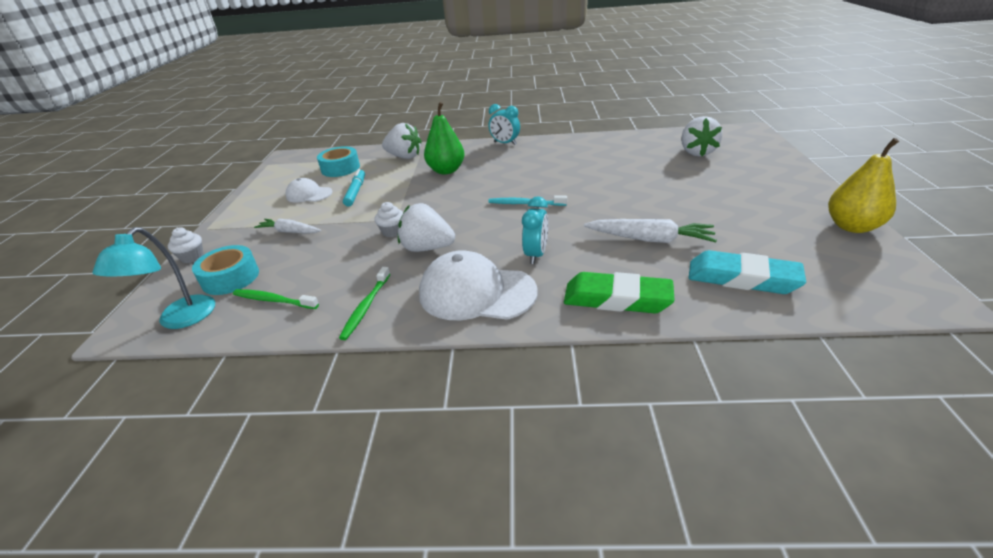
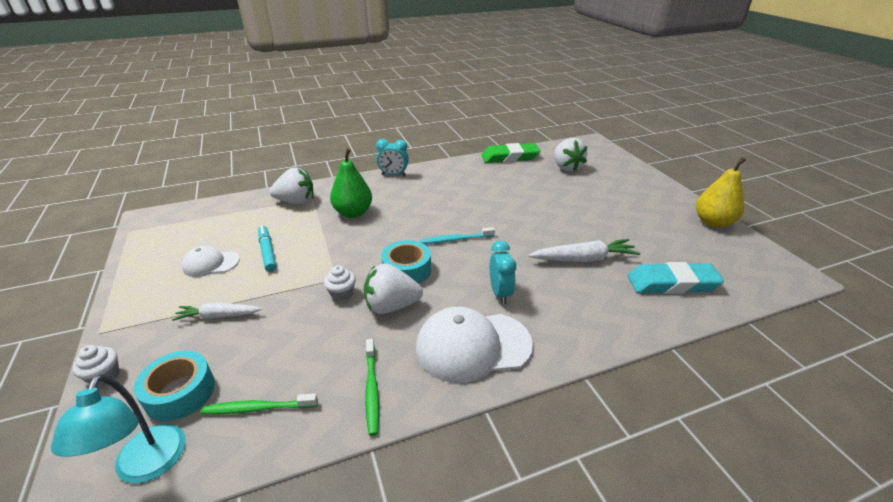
camera: 25 degrees left, 0 degrees up
turquoise tape [317,146,360,177] -> turquoise tape moved to [381,240,431,284]
green eraser [564,272,675,313] -> green eraser moved to [482,143,540,163]

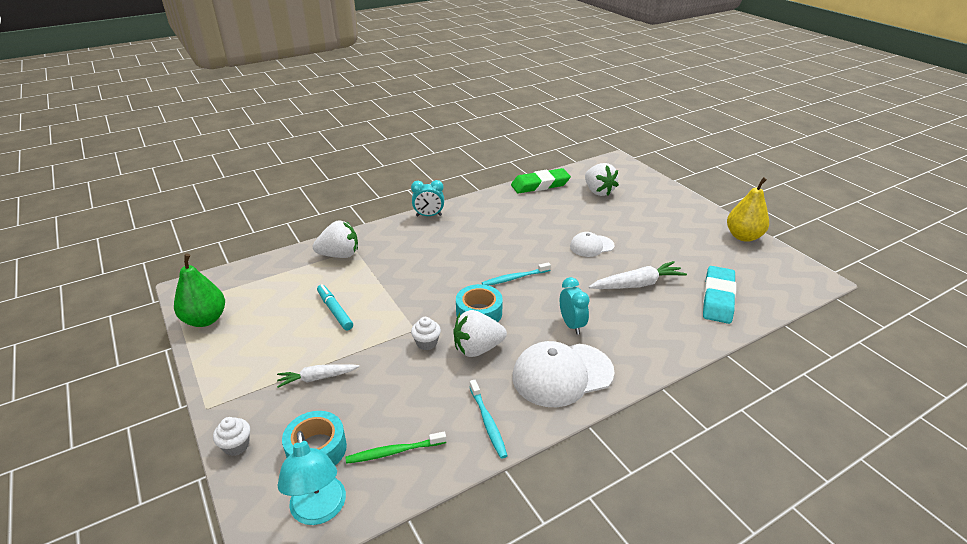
camera: 10 degrees left, 0 degrees up
white cap [182,246,240,277] -> white cap moved to [570,232,614,257]
green pear [330,148,372,218] -> green pear moved to [174,253,225,327]
green toothbrush [365,339,379,436] -> turquoise toothbrush [469,380,508,459]
turquoise eraser [628,262,724,294] -> turquoise eraser turned 60 degrees counterclockwise [703,266,736,324]

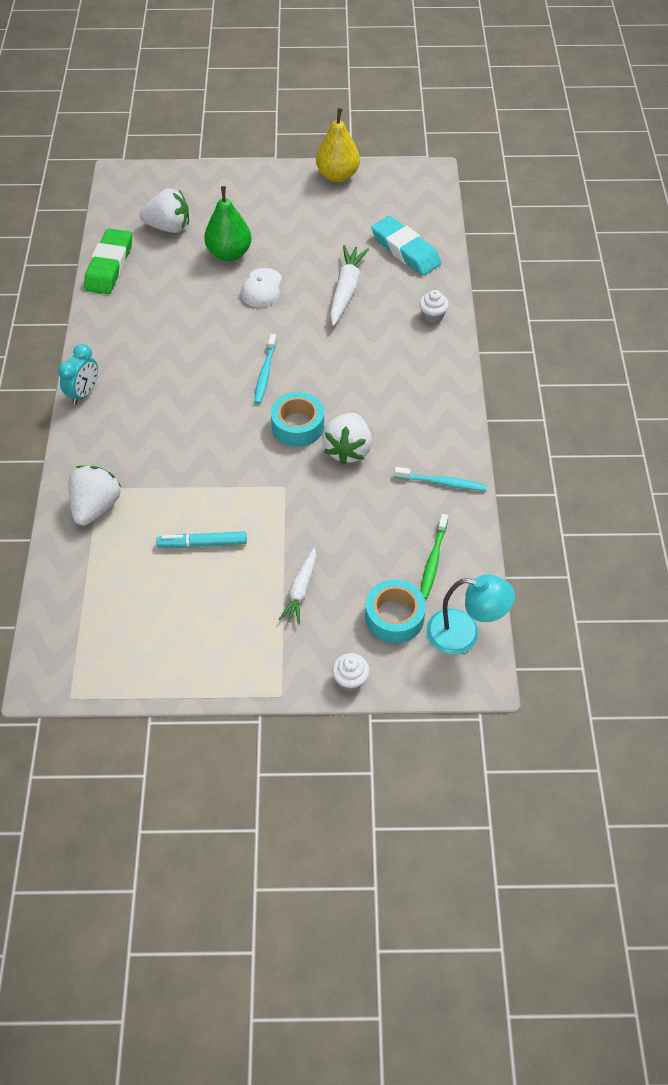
camera: 60 degrees left, 20 degrees up
green pear [174,253,225,327] -> green pear moved to [204,186,252,261]
white cupcake [411,317,441,350] -> white cupcake moved to [419,290,449,324]
white cap [512,341,614,407] -> none
turquoise clock [560,277,590,335] -> none

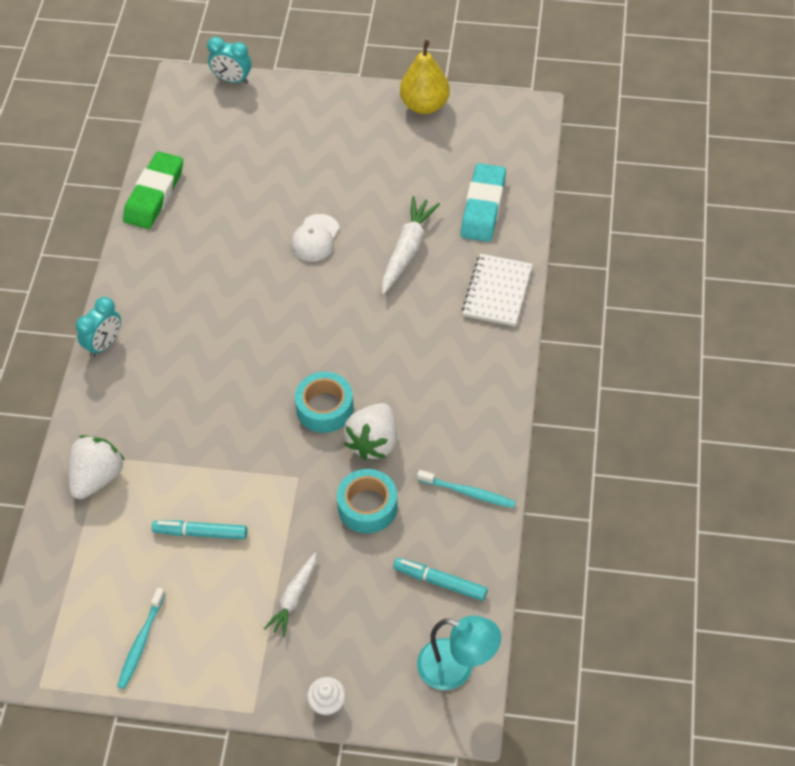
camera: 10 degrees right, 0 degrees up
white strawberry [140,188,189,233] -> none
green pear [204,186,252,261] -> none
turquoise toothbrush [254,334,277,404] -> turquoise toothbrush moved to [117,588,165,689]
turquoise tape [365,579,426,643] -> turquoise tape moved to [337,469,398,533]
turquoise eraser [371,216,441,276] -> turquoise eraser turned 45 degrees clockwise [461,163,506,242]
white cupcake [419,290,449,324] -> white notebook [462,254,532,326]
green toothbrush [421,514,448,599] -> turquoise marker [393,558,488,601]
none -> turquoise clock [207,37,251,84]

